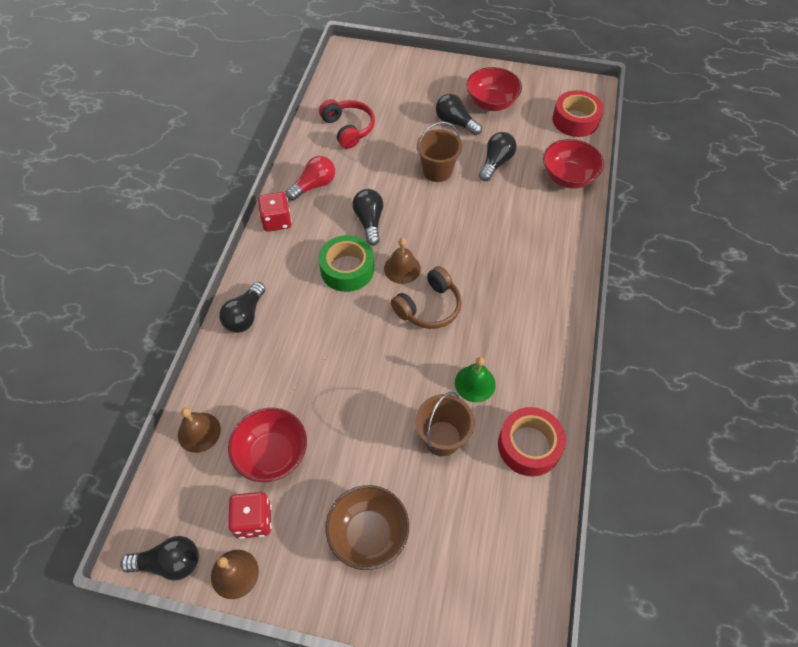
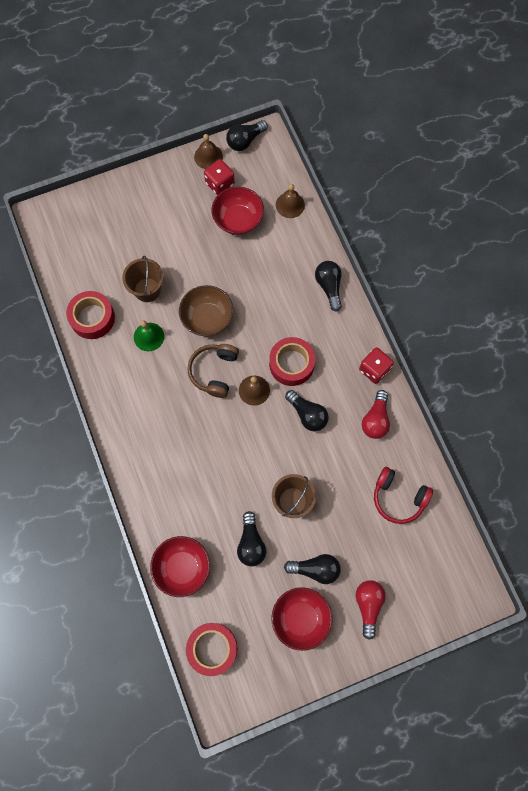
camera: 145 degrees right, 15 degrees up
green tape [319,235,374,292] -> red tape [269,337,315,386]
brown bowl [325,485,409,570] -> brown bowl moved to [179,285,233,336]
none -> red light bulb [356,580,386,640]

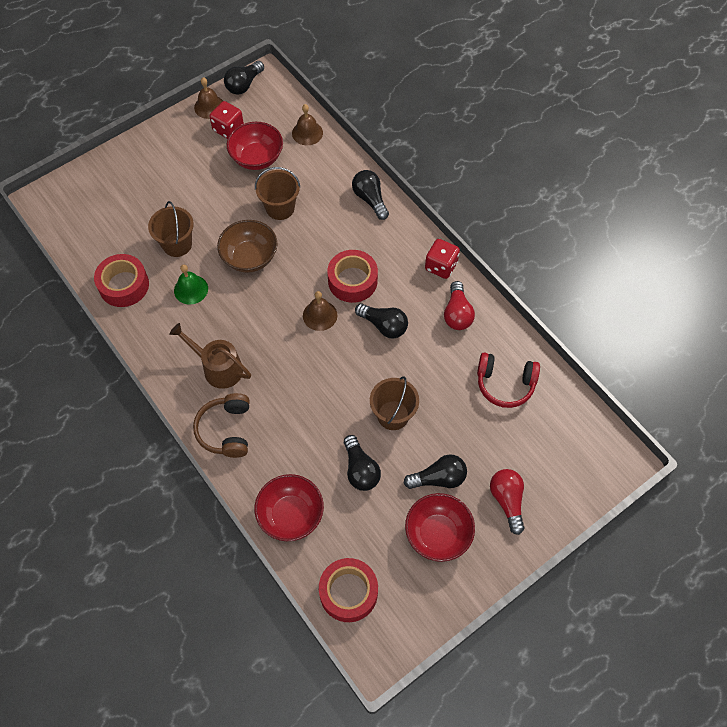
camera: 15 degrees left, 10 degrees down
brown headphones [187,344,239,398] -> brown headphones moved to [193,393,250,458]
none -> brown watering can [169,323,251,389]
none -> brown bucket [255,167,300,220]

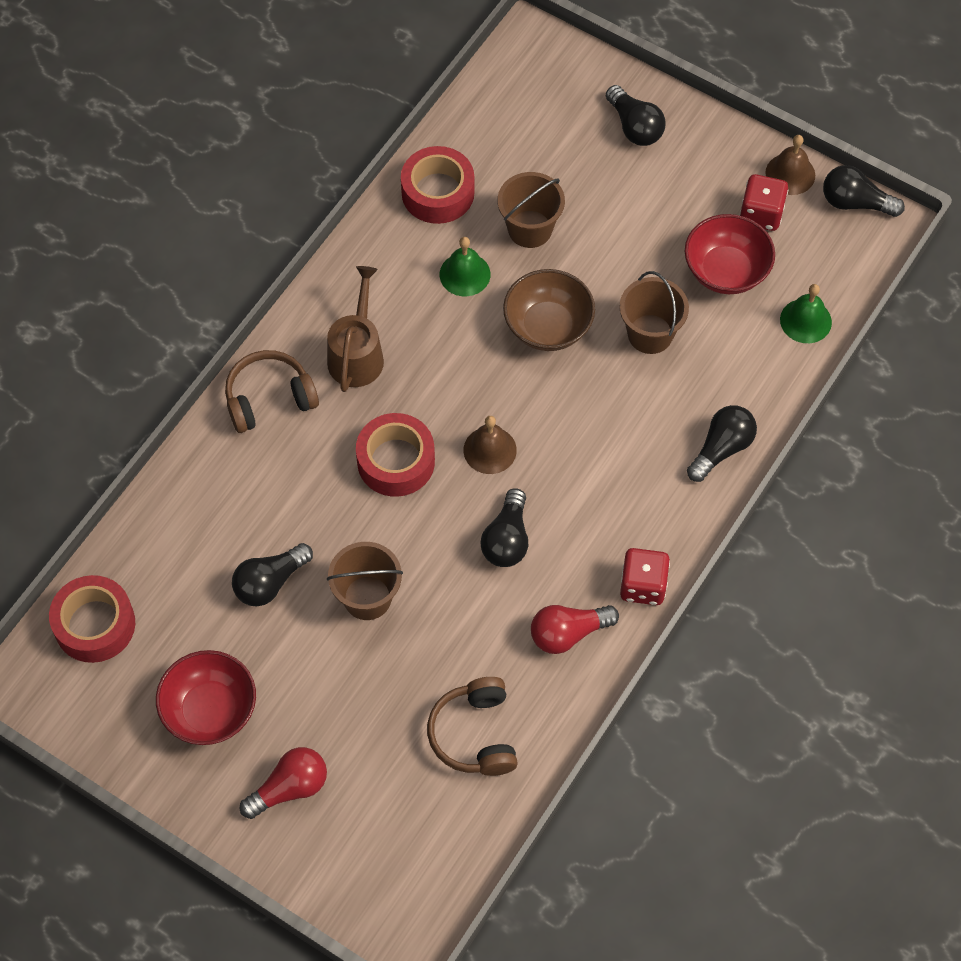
camera: 70 degrees right, 0 degrees up
red bowl [254,474,324,541] -> none
brown bell [292,104,323,145] -> green bell [780,284,832,343]
red tape [327,250,378,303] -> red tape moved to [356,413,435,497]
black light bulb [403,455,467,489] -> black light bulb moved to [606,85,666,146]
red headphones [477,352,540,408] -> brown headphones [427,677,518,776]

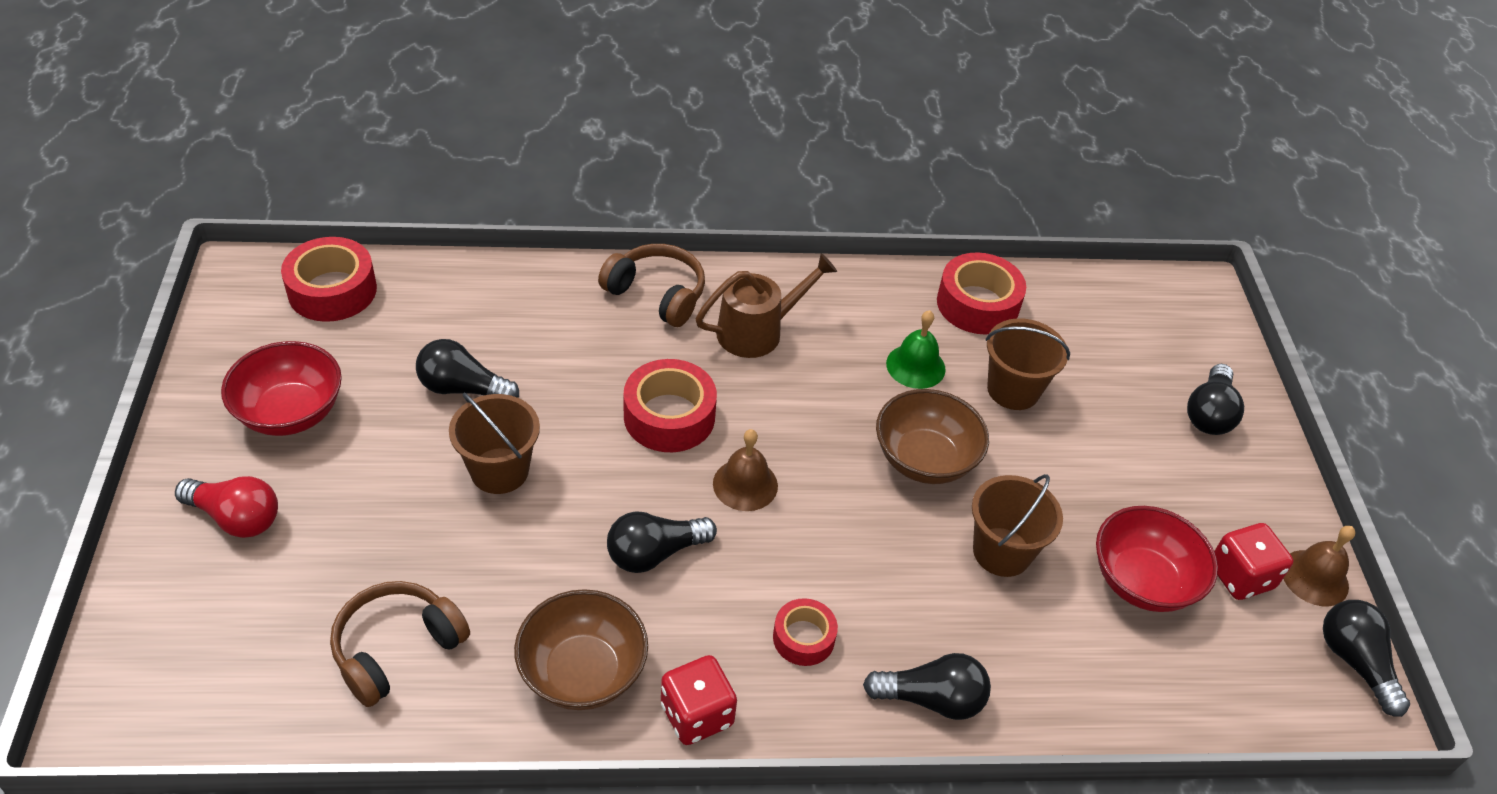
camera: 50 degrees right, 15 degrees down
red light bulb [531,605,619,654] -> brown bowl [514,589,648,710]
green bell [780,284,832,343] -> none
none -> red tape [773,598,838,666]

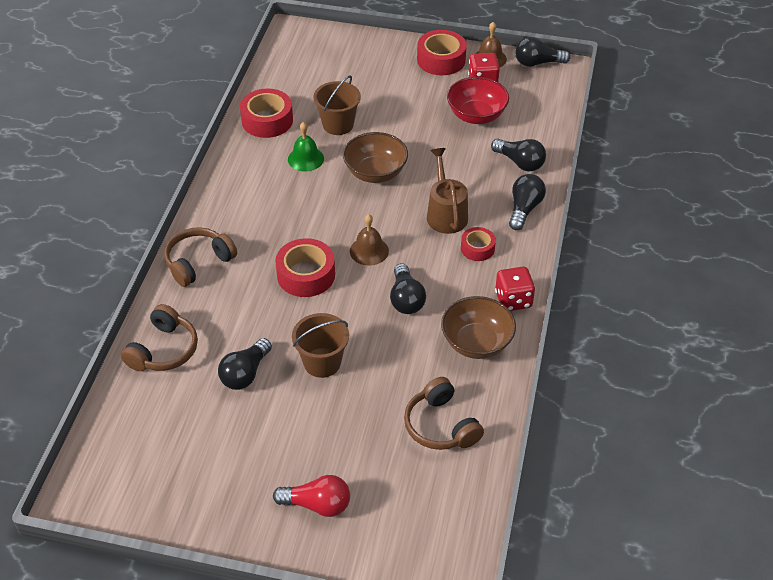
camera: 70 degrees left, 0 degrees up
red light bulb [175,476,278,538] -> red light bulb turned 60 degrees clockwise [273,475,350,517]
red bowl [221,341,342,436] -> none
red tape [281,237,377,322] -> red tape moved to [417,30,467,75]
brown watering can [696,253,837,358] -> brown watering can moved to [427,148,468,234]
brown bucket [972,474,1063,577] -> none
black light bulb [1187,364,1244,435] -> black light bulb moved to [491,139,546,171]
none -> brown headphones [121,304,198,371]

